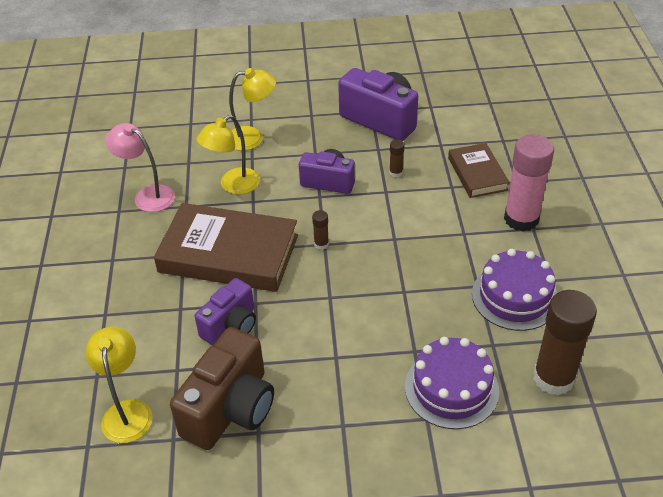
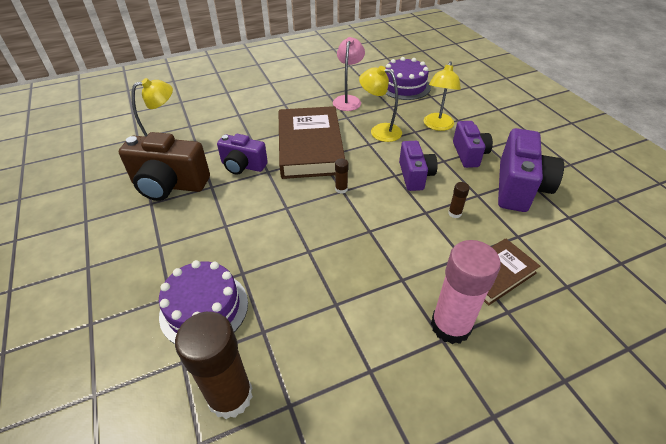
camera: 70 degrees right, 0 degrees up
yellow lamp [229,68,276,151] -> yellow lamp turned 45 degrees clockwise [424,61,461,131]
purple cake [472,249,558,331] -> purple cake moved to [385,57,431,100]
none -> purple camera [453,121,493,168]

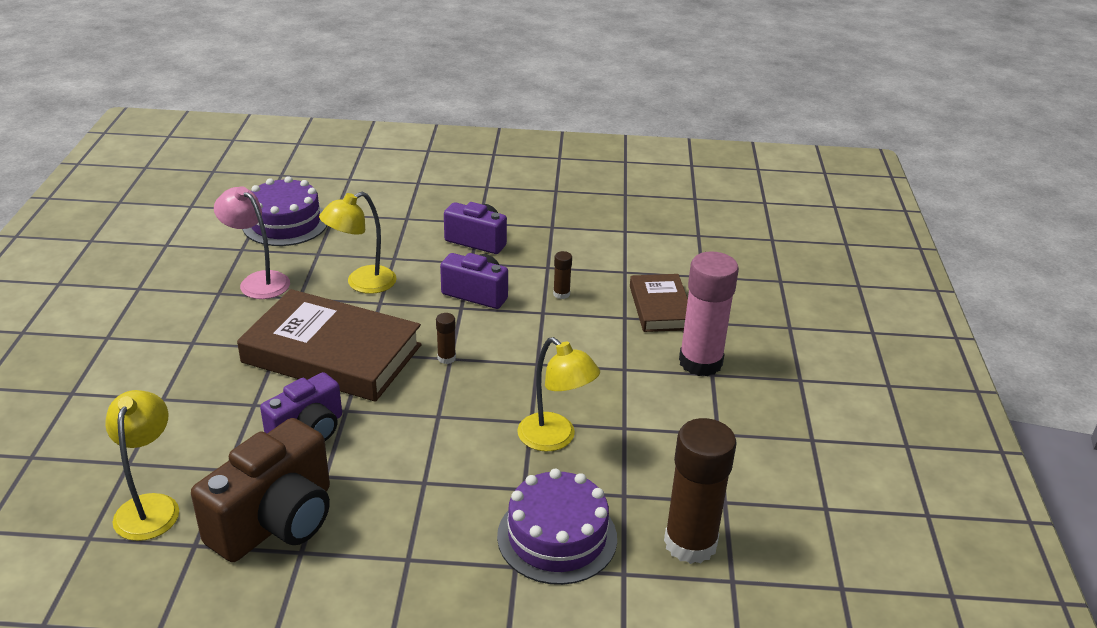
camera: 65 degrees left, 10 degrees down
yellow lamp [424,61,461,131] -> yellow lamp moved to [517,337,600,452]
purple camera [498,128,564,212] -> none

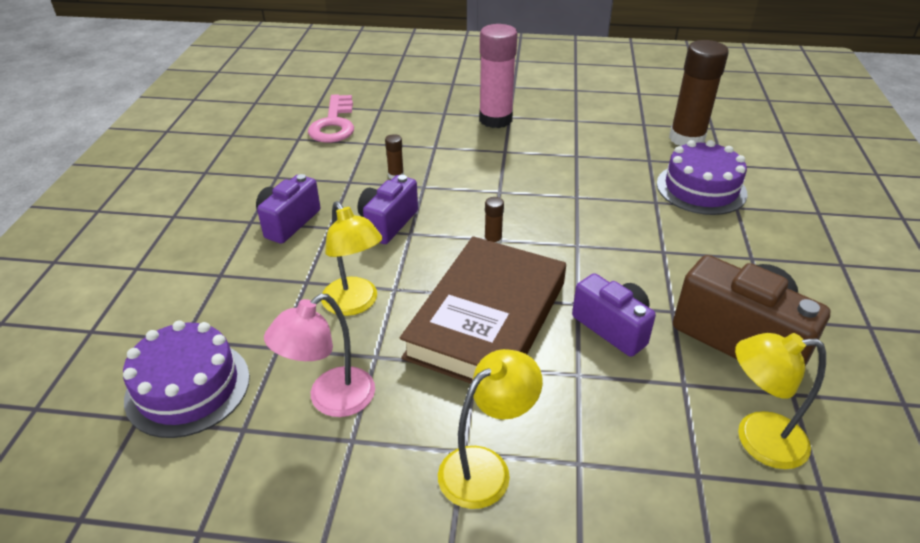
camera: 85 degrees left, 5 degrees up
yellow lamp [517,337,600,452] -> yellow lamp moved to [438,349,543,509]
brown book [630,274,688,332] -> none
none -> pink key [308,94,354,143]

